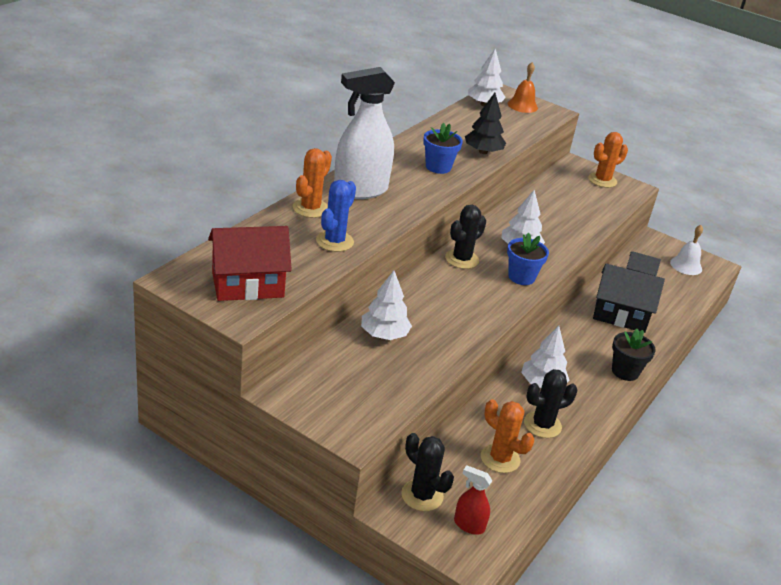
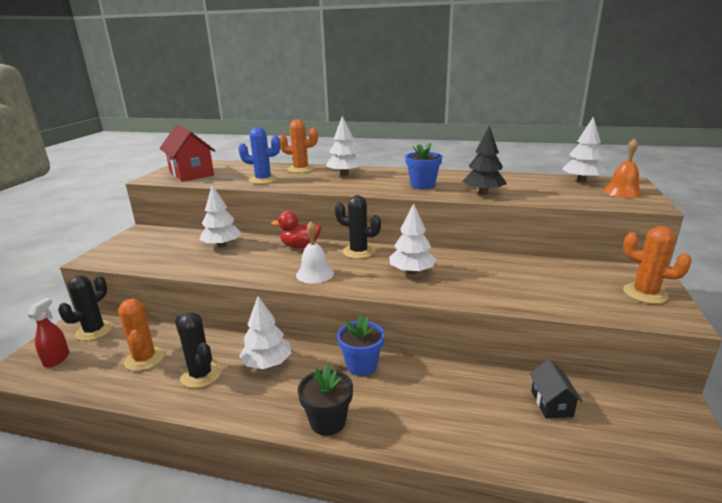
camera: 75 degrees right, 10 degrees down
white spray bottle [334,67,395,199] -> white tree [326,116,363,176]
orange cactus [481,399,534,473] -> orange cactus turned 45 degrees counterclockwise [118,298,165,371]
blue flower pot [507,233,549,285] -> blue flower pot moved to [337,315,385,376]
black house [593,264,665,333] -> none
white bell [670,225,703,275] -> white bell moved to [296,221,334,284]
none -> red duck [271,211,321,248]

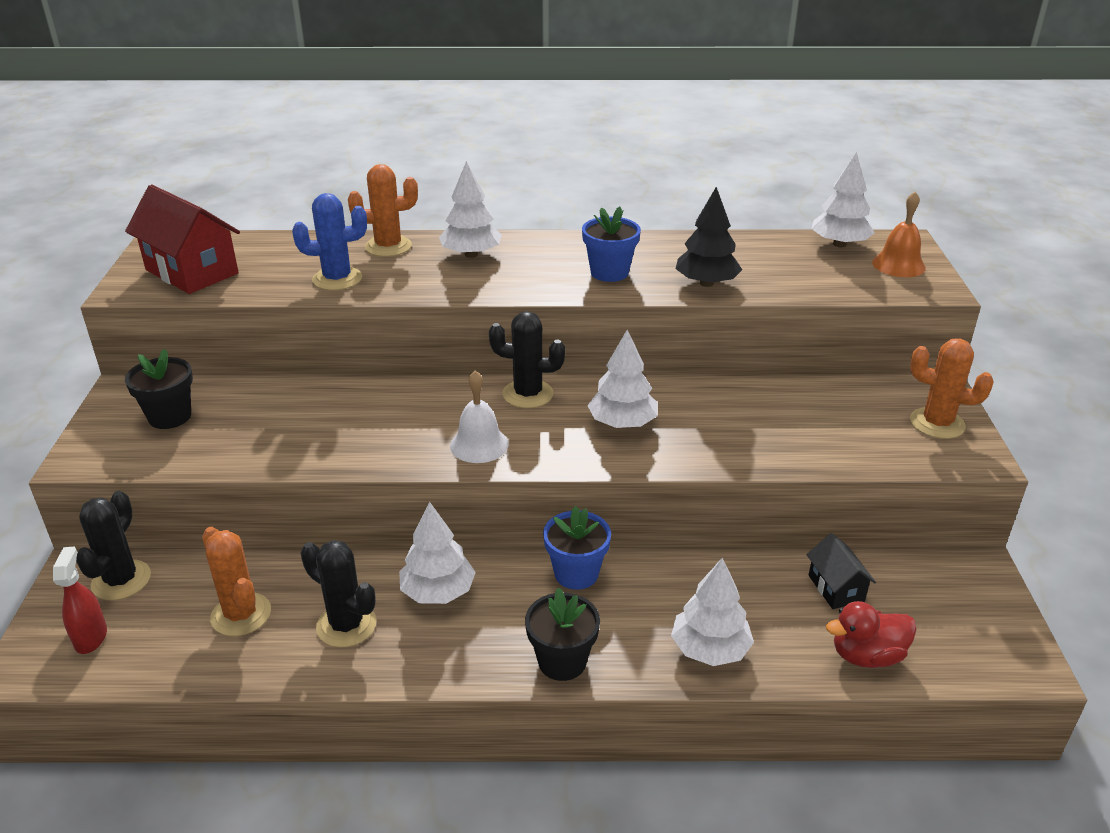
camera: 15 degrees left, 10 degrees up
white tree [199,185,241,247] -> white tree moved to [671,558,754,666]
red duck [271,211,321,248] -> red duck moved to [826,601,917,668]
none -> black flower pot [125,349,193,429]

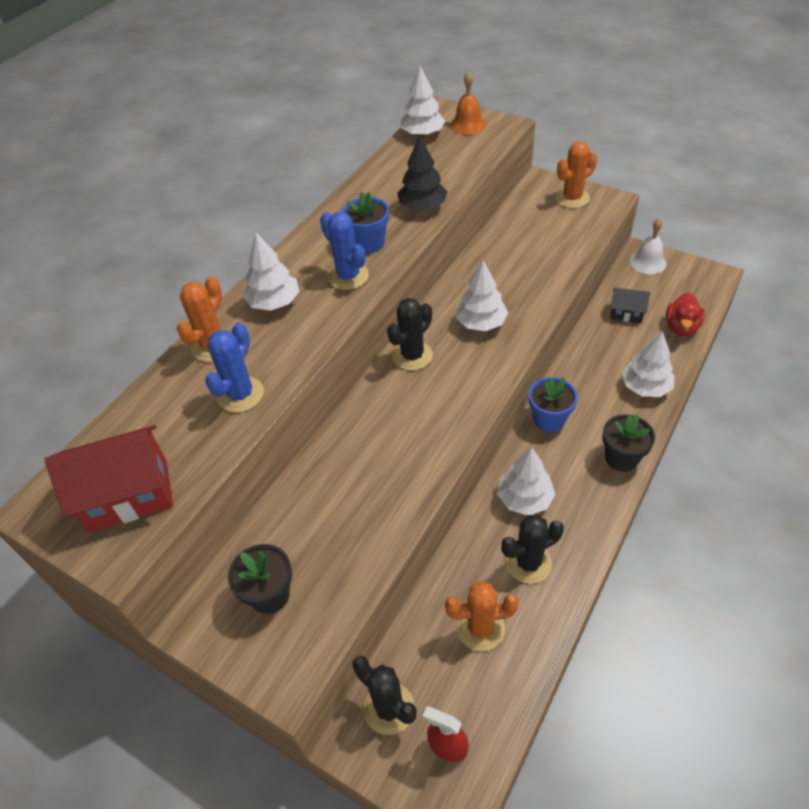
camera: 55 degrees left, 15 degrees up
white bell [450,371,508,463] -> white bell moved to [630,218,666,274]
none -> blue cactus [320,212,369,290]

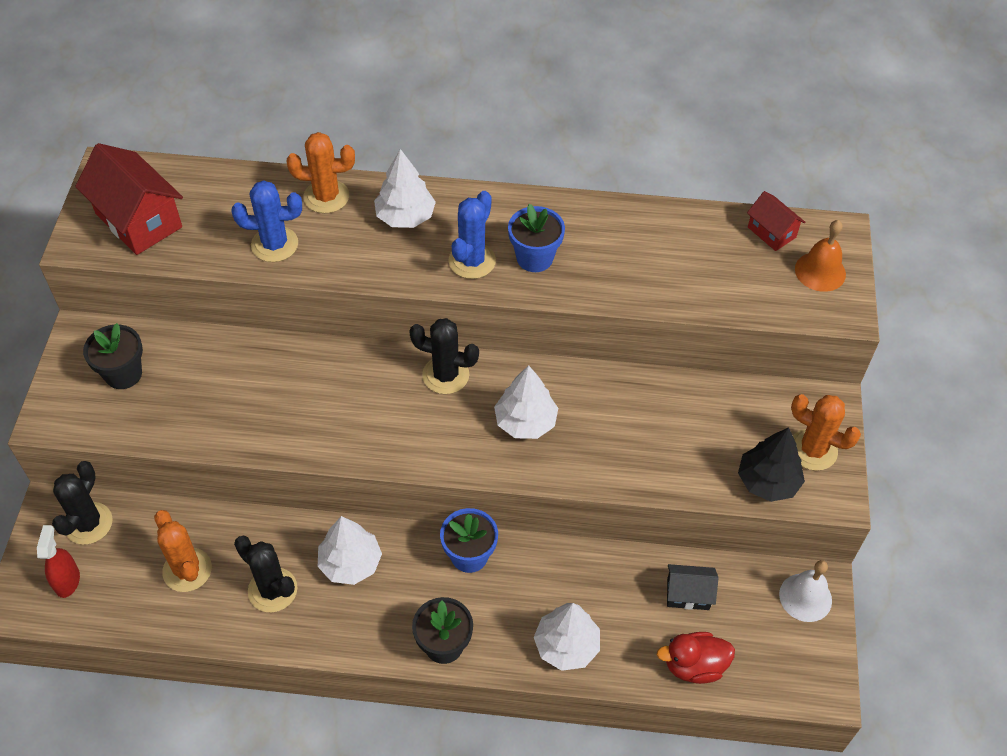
camera: 60 degrees right, 5 degrees up
black tree [397,135,448,210] -> black tree moved to [738,427,805,502]
white tree [401,66,445,137] -> red house [747,191,805,251]
black house [610,288,650,323] -> black house turned 75 degrees counterclockwise [667,564,719,610]

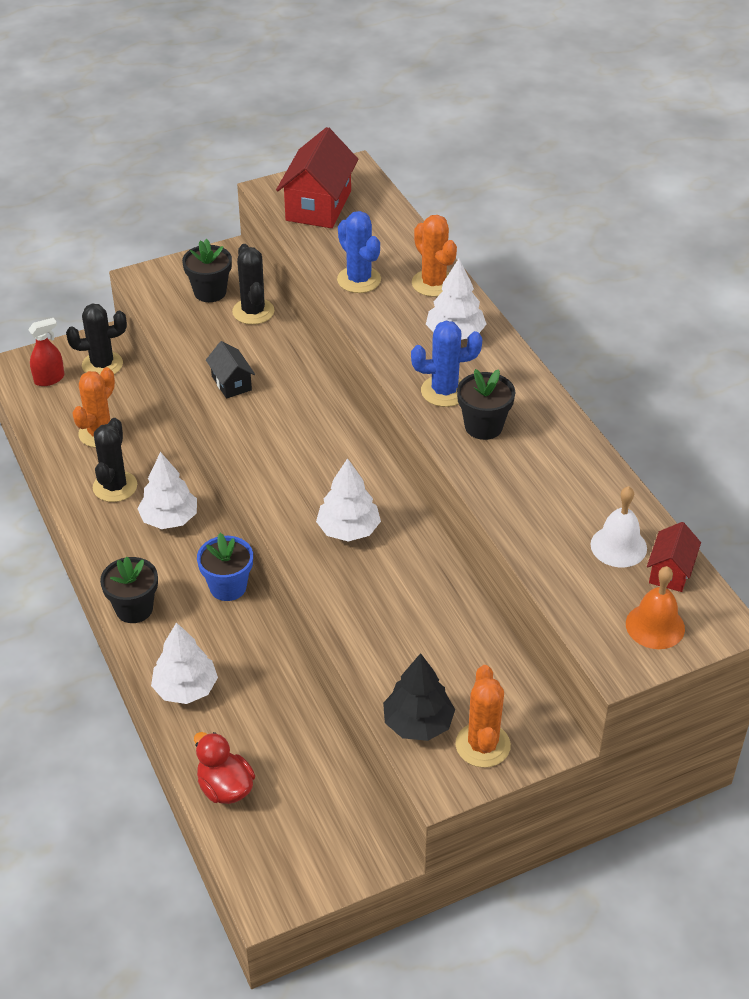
camera: 60 degrees right, 10 degrees down
black cactus [409,318,479,394] -> black cactus moved to [232,244,274,325]
blue flower pot [508,204,565,272] -> black flower pot [457,369,515,440]
black house [667,564,719,610] -> black house moved to [206,341,255,399]
white bell [779,560,832,622] -> white bell moved to [590,486,647,567]

